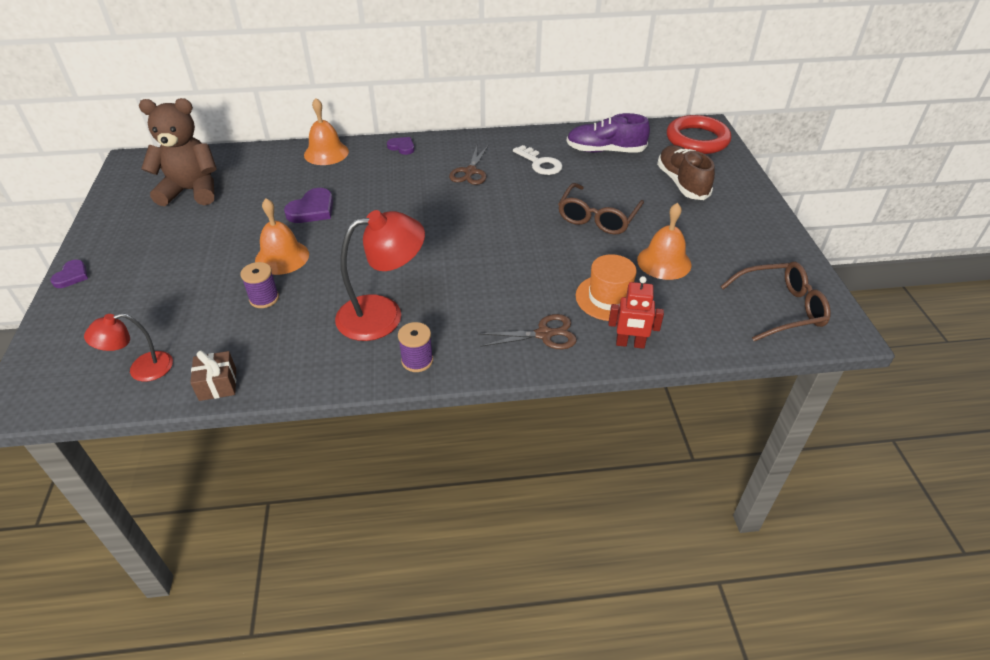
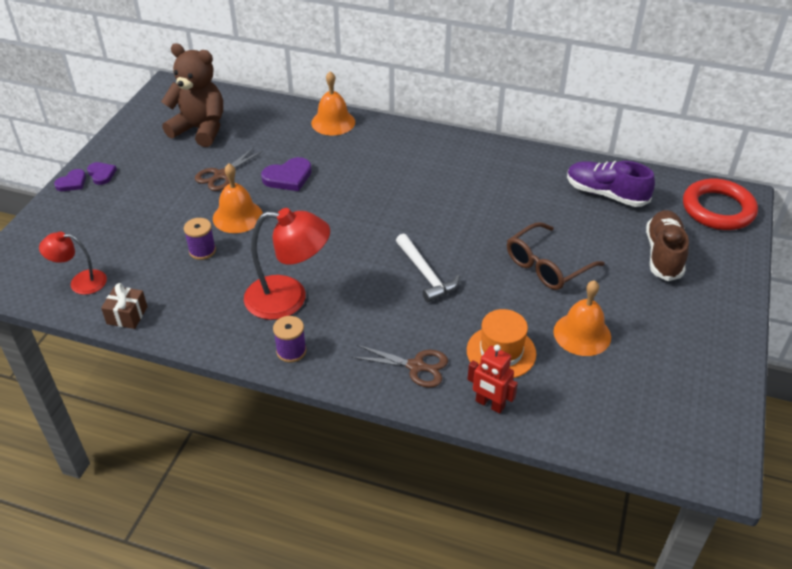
camera: 25 degrees right, 0 degrees up
purple heart [387,137,415,155] -> purple heart moved to [87,162,117,185]
brown scissors [449,145,489,185] -> brown scissors moved to [195,147,262,191]
white key [513,145,563,175] -> none
brown glasses [720,262,831,341] -> none
none -> white hammer [396,234,460,303]

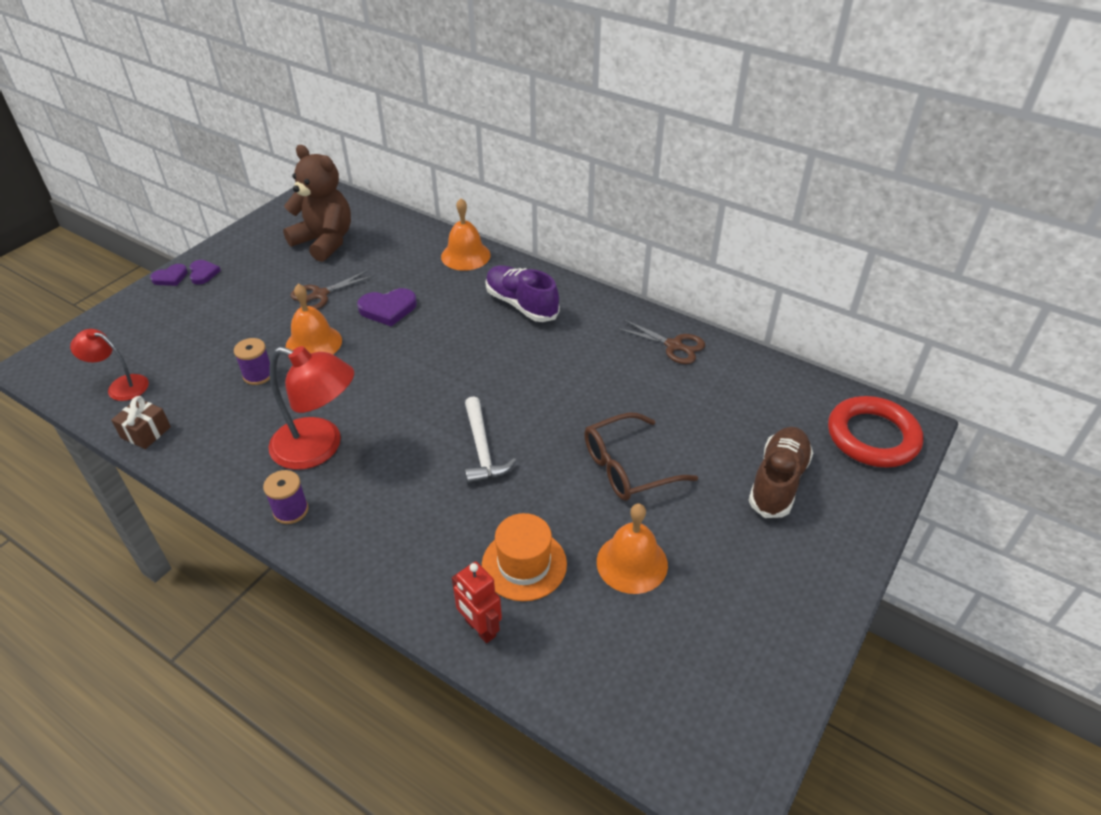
camera: 15 degrees right, 0 degrees up
brown scissors [352,345,448,388] -> brown scissors moved to [616,319,705,364]
purple shoe [567,161,655,207] -> purple shoe moved to [485,265,560,322]

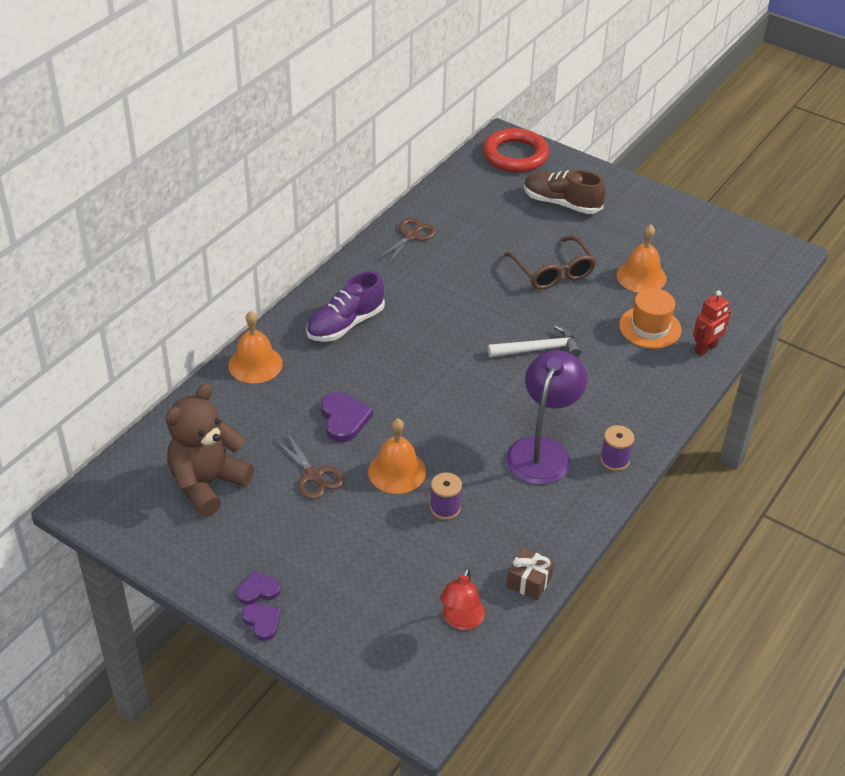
camera: 90 degrees left, 0 degrees up
red lamp [269,346,354,470] -> purple lamp [506,350,587,484]

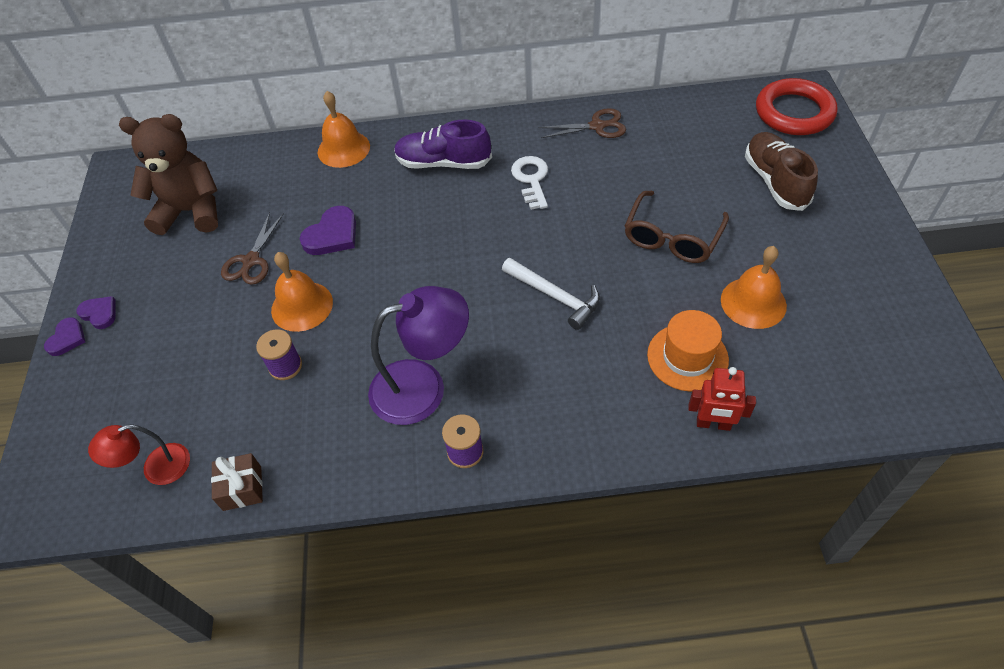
camera: 55 degrees right, 10 degrees up
none -> white key [511,156,548,210]

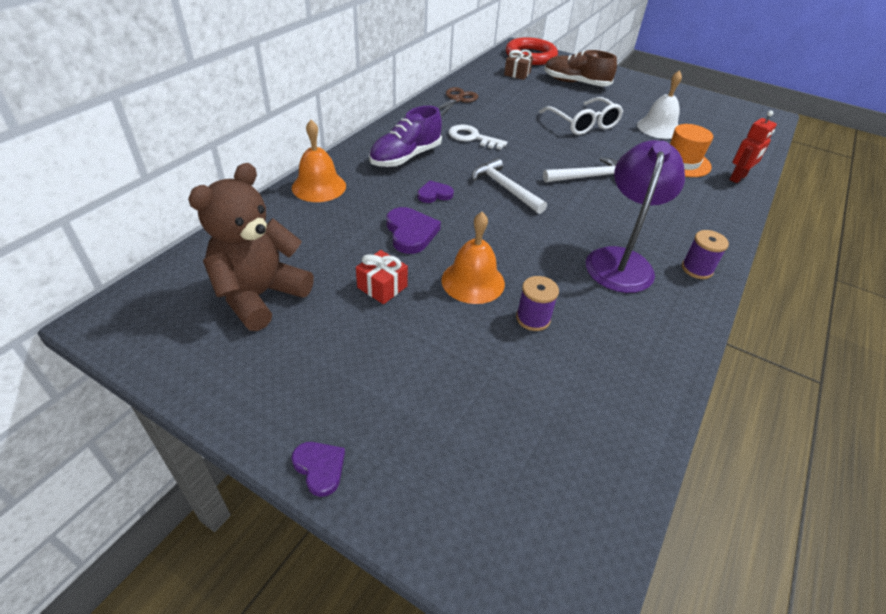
camera: 60 degrees left, 10 degrees down
purple heart [76,296,116,329] -> purple heart moved to [417,180,454,203]
red lamp [88,424,190,485] -> none
brown gift [211,453,263,511] -> brown gift moved to [504,50,533,80]
brown scissors [221,212,284,285] -> red gift [356,250,408,304]
brown glasses [625,191,729,263] -> white glasses [539,97,623,135]
orange bell [721,246,787,329] -> white bell [637,70,682,139]
none -> white hammer [472,158,547,214]

